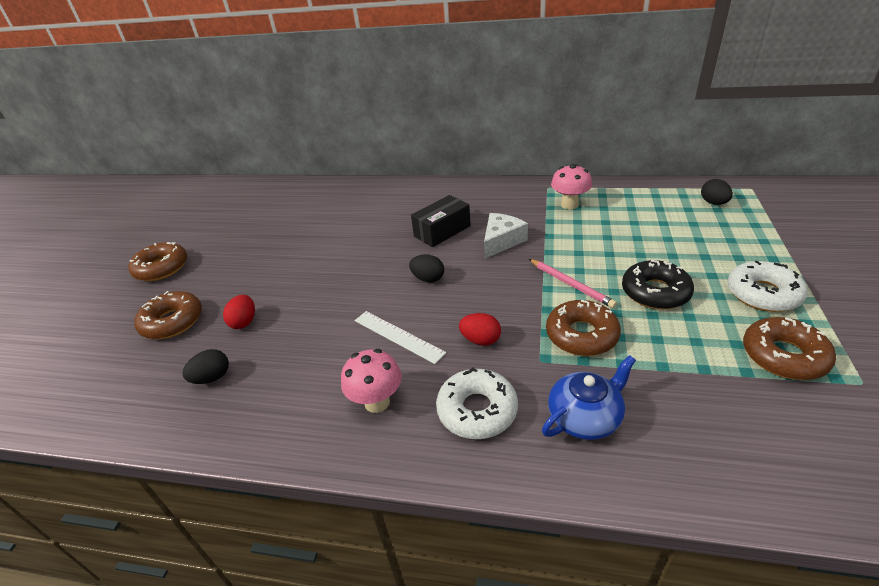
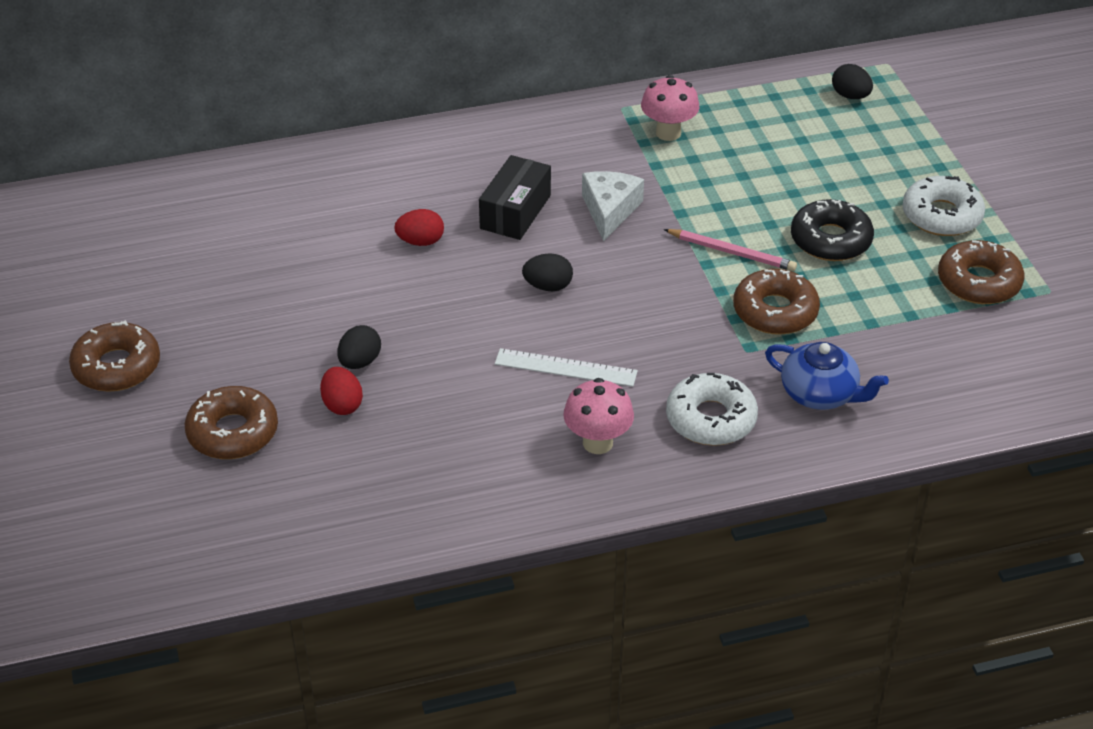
camera: 30 degrees left, 5 degrees up
black egg [182,349,229,384] -> black egg moved to [337,325,381,369]
red egg [459,313,501,346] -> red egg moved to [394,209,444,246]
blue teapot [542,355,636,440] -> blue teapot turned 90 degrees clockwise [765,342,889,410]

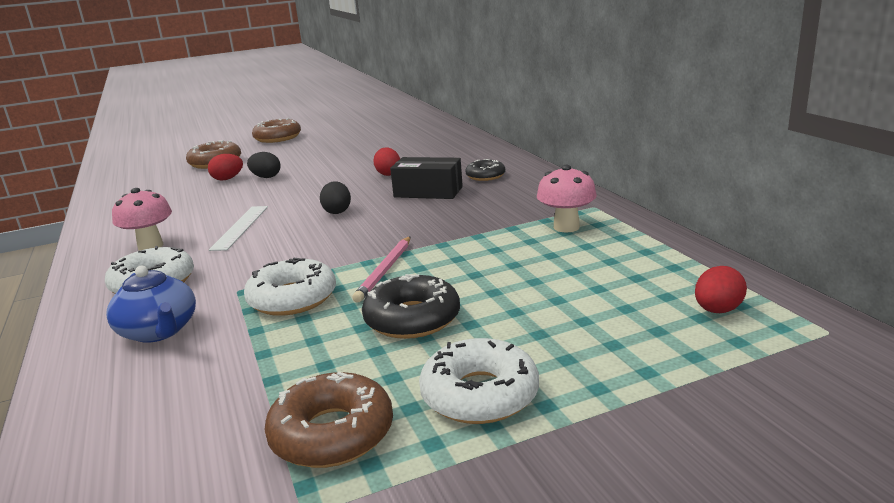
camera: 85 degrees right, 20 degrees down
white cheese [582,171,644,241] -> none
brown donut [733,269,820,335] -> white donut [244,258,336,316]
blue teapot [765,342,889,410] -> blue teapot turned 60 degrees counterclockwise [106,266,196,343]
black egg [832,64,873,99] -> red egg [695,266,747,313]
none -> black donut [465,159,505,181]

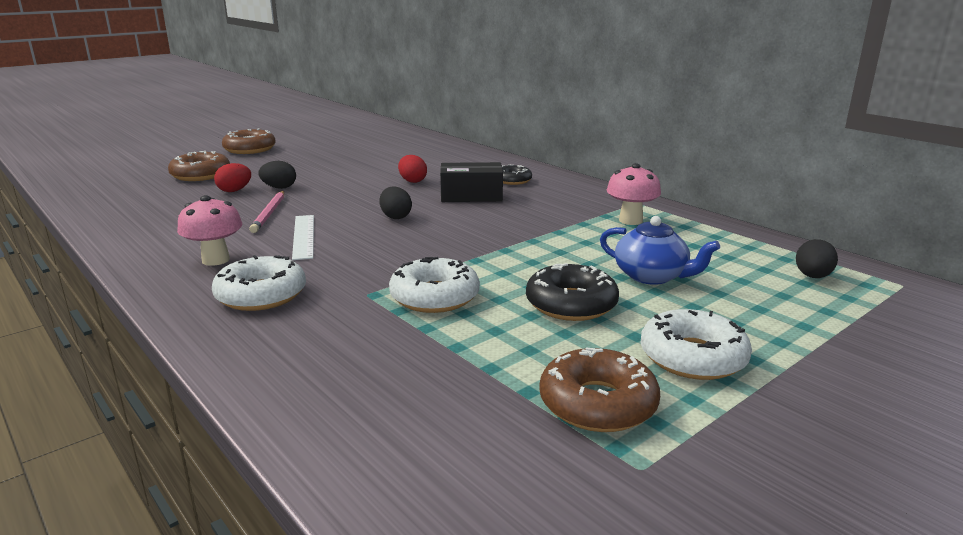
camera: 20 degrees left, 0 degrees up
blue teapot [106,266,196,343] -> blue teapot moved to [600,216,720,285]
pink pencil [352,237,410,303] -> pink pencil moved to [249,191,284,233]
red egg [695,266,747,313] -> black egg [796,239,838,278]

